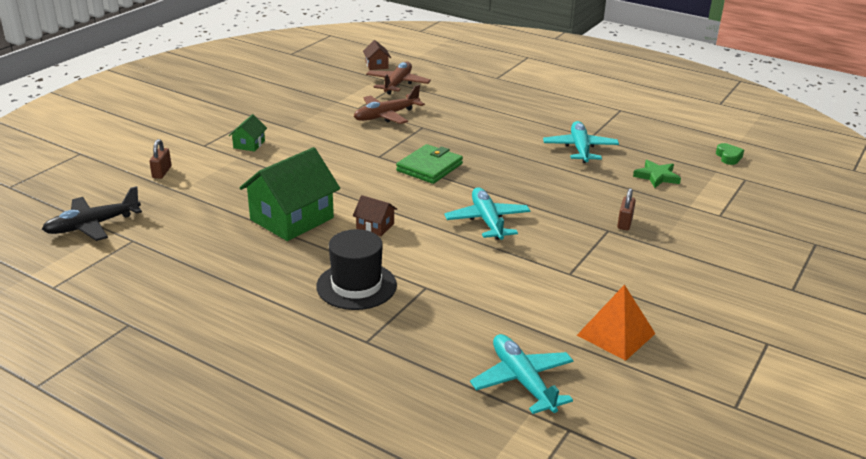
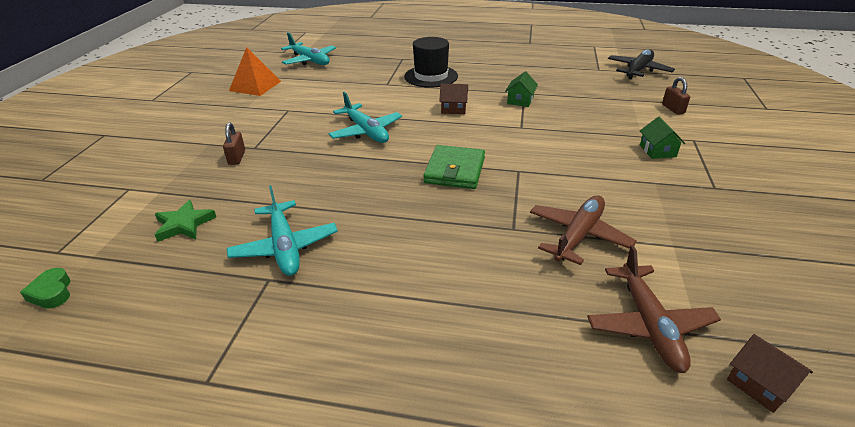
camera: 160 degrees right, 5 degrees up
green house [239,147,340,241] -> green house [505,71,538,107], size x0.46

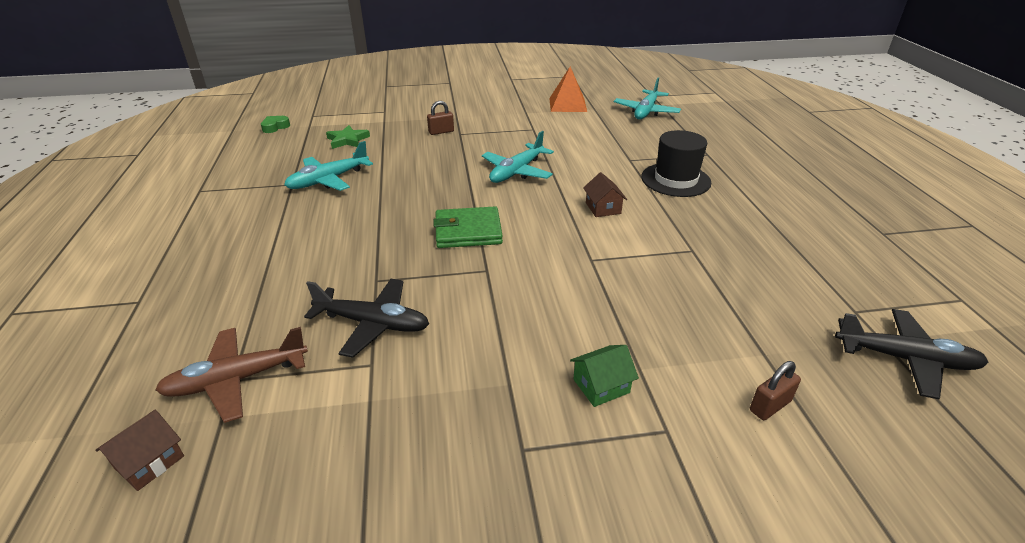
camera: 70 degrees right, 0 degrees up
green house [505,71,538,107] -> none
brown plane [530,195,636,265] -> black plane [304,279,429,358]

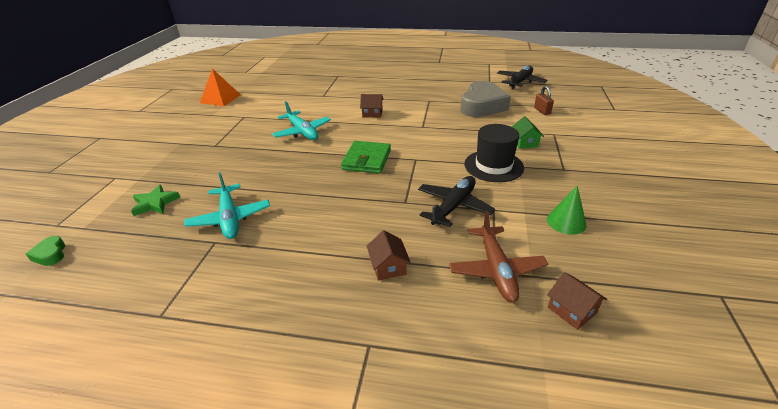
camera: 70 degrees left, 0 degrees up
brown padlock [427,101,454,135] -> none
turquoise plane [614,77,681,120] -> none
black hat [641,130,711,197] -> black hat moved to [464,124,524,182]
none -> brown house [367,230,411,281]
none -> grey heart [460,81,511,117]
none -> green cone [547,186,587,235]

